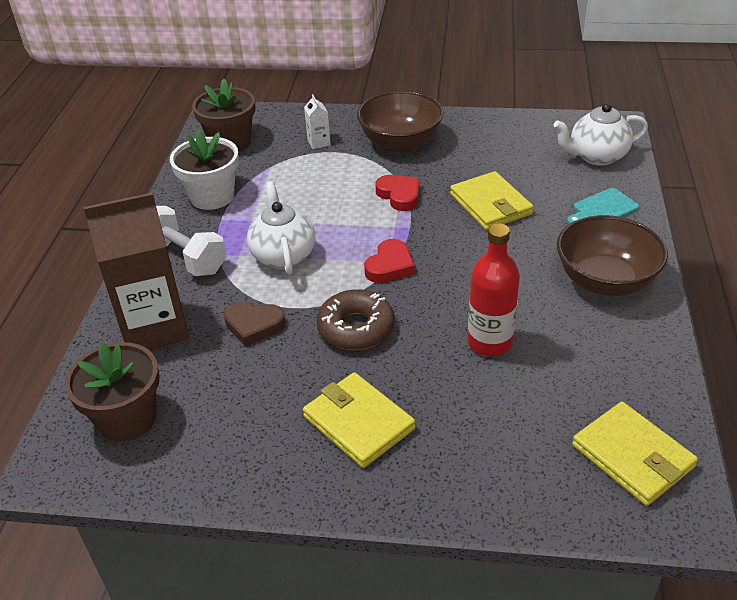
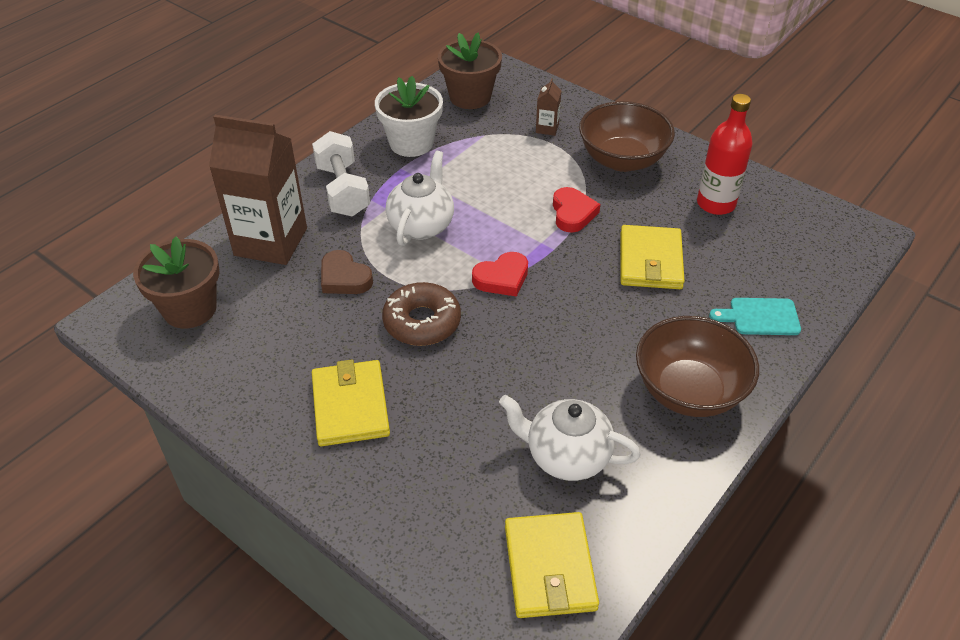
camera: 30 degrees right, 5 degrees up
white carton [304,94,331,149] -> brown carton [536,78,561,136]
red bottle [468,223,520,356] -> red bottle moved to [697,94,753,215]
white teapot [554,103,648,166] -> white teapot moved to [499,395,641,481]

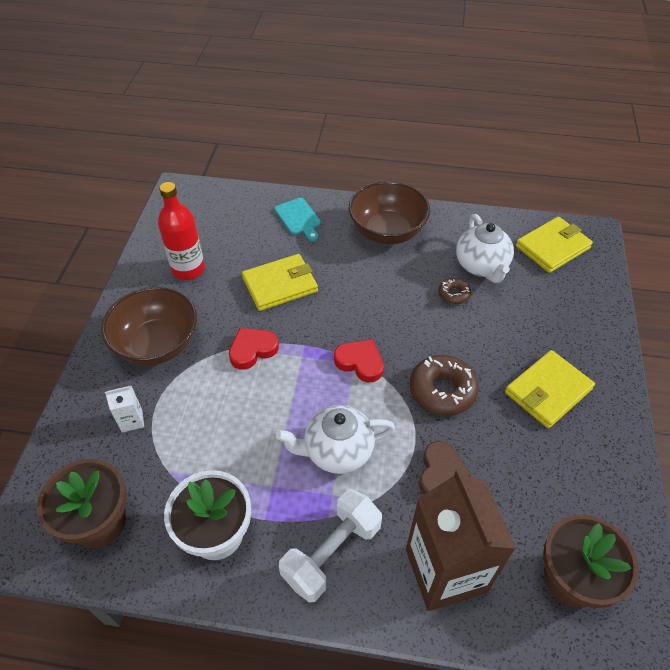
camera: 120 degrees left, 5 degrees up
brown carton [536,78,561,136] -> white carton [105,385,144,433]
none -> brown donut [439,278,471,304]

